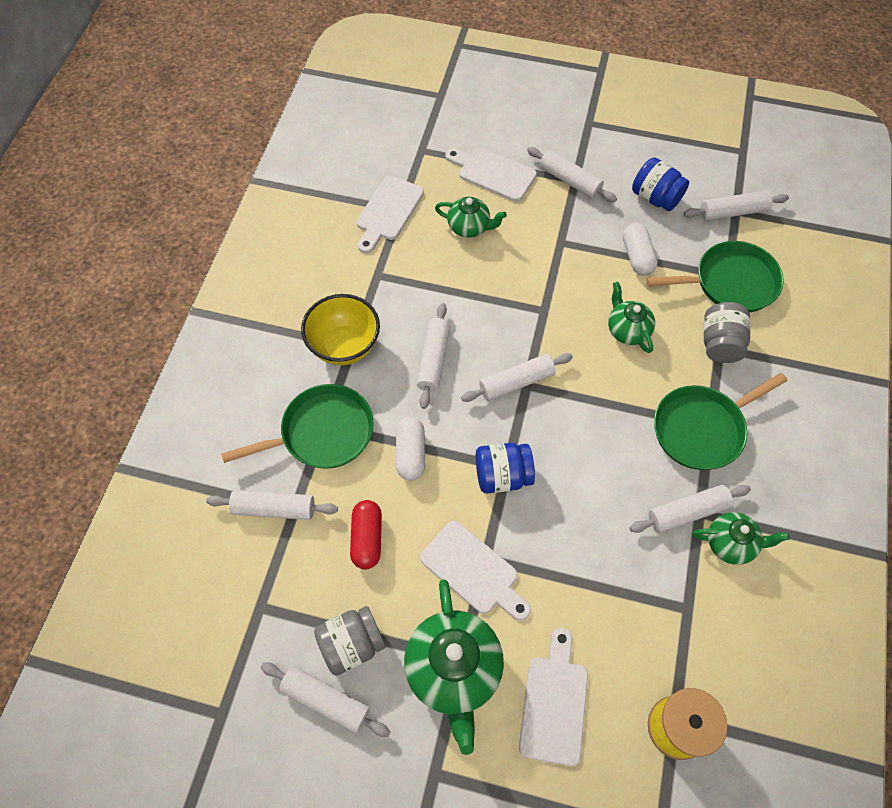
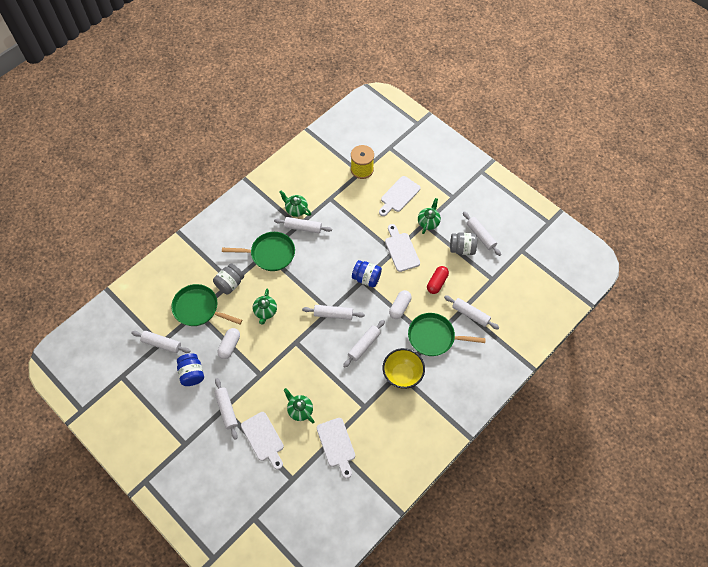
camera: 150 degrees left, 0 degrees up
white cutting board [357,176,424,253] -> white cutting board turned 105 degrees clockwise [317,418,355,479]
green teapot [404,579,504,755] -> green teapot [418,198,441,234], size x0.57

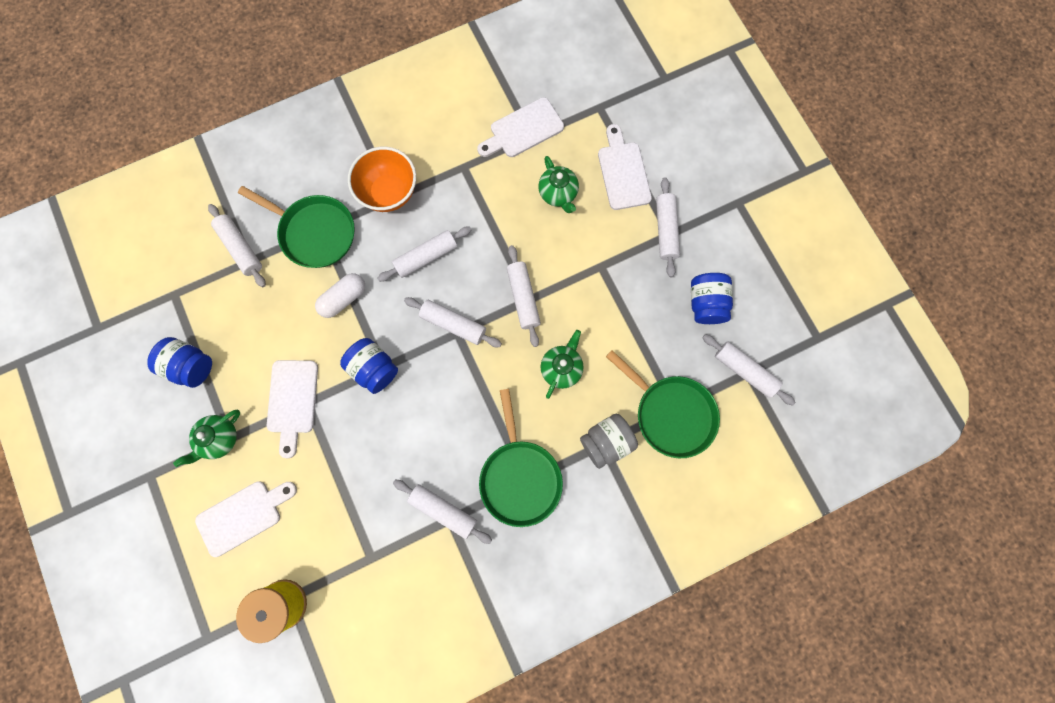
camera: 160 degrees left, 15 degrees up
white capsule [217,328,240,359] -> none
green pan [222,232,295,271] -> green pan turned 120 degrees counterclockwise [479,389,563,527]
green teapot [279,190,311,217] -> none
white cutting board [317,418,355,479] -> white cutting board turned 120 degrees counterclockwise [477,97,564,157]
yellow bowl [383,348,425,389] -> orange bowl [348,147,416,212]
red capsule [427,266,449,294] -> none
grey jar [450,232,477,255] -> blue jar [147,337,212,388]
white rolling pin [463,211,501,256] -> white rolling pin moved to [507,245,541,347]

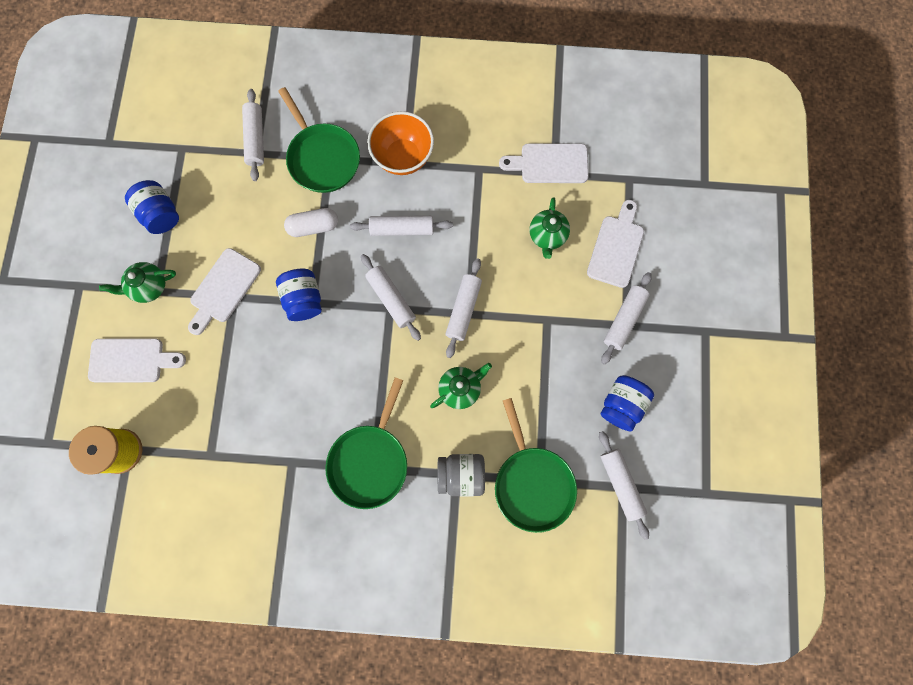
camera: 30 degrees right, 0 degrees up
white rolling pin [393,480,492,544] -> none

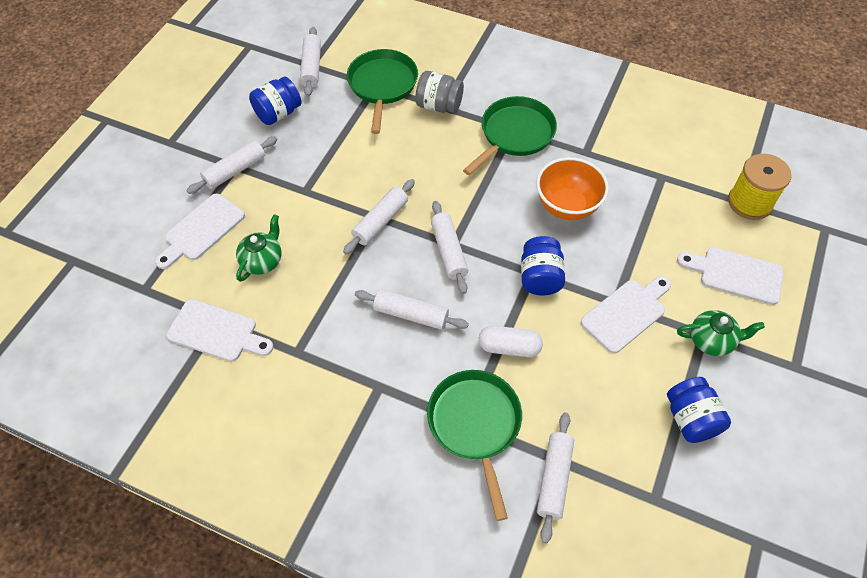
camera: 160 degrees left, 20 degrees down
orange bowl [367,111,434,175] -> orange bowl moved to [536,157,609,220]
green teapot [430,363,492,409] -> none

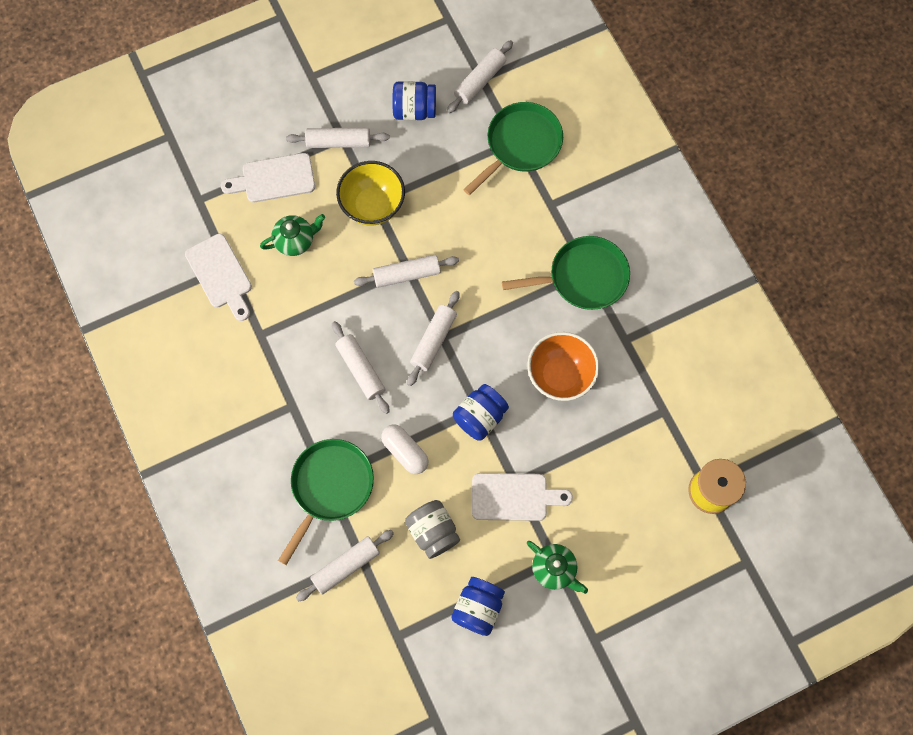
camera: 40 degrees right, 15 degrees up
grey jar [415,71,464,113] -> grey jar moved to [405,500,460,559]
white cutting board [677,247,784,305] -> none
none -> yellow bowl [336,161,405,226]

